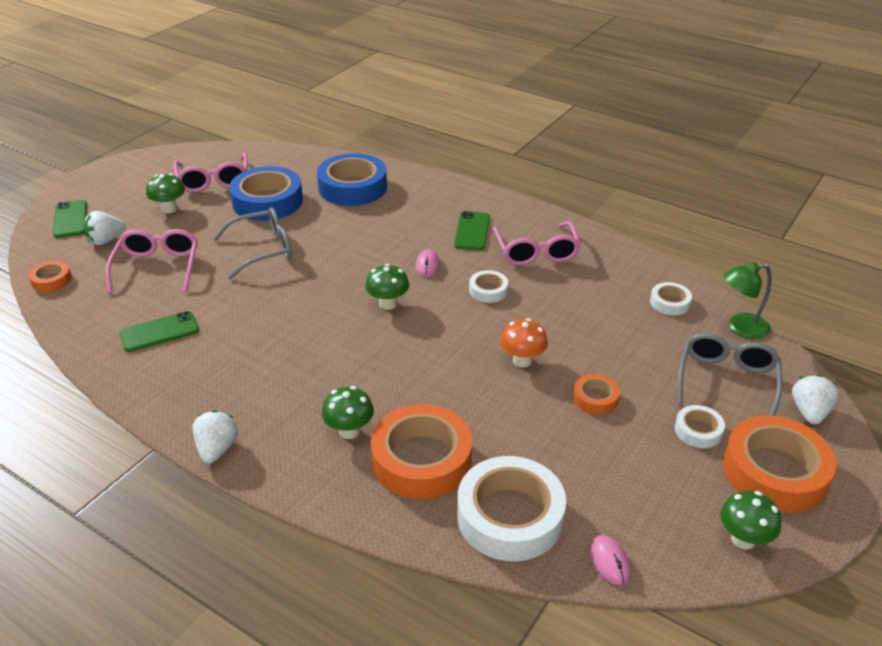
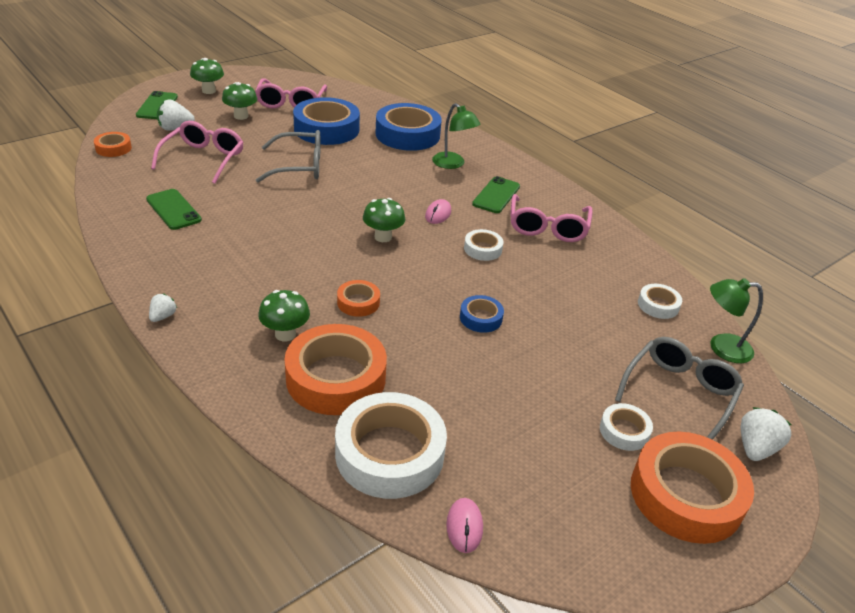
camera: 15 degrees right, 0 degrees up
green phone [119,311,199,352] -> green phone turned 60 degrees clockwise [146,189,202,230]
white strawberry [192,410,239,463] -> white strawberry [149,294,177,322], size x0.61
orange mushroom [500,318,548,367] -> blue tape [460,295,504,333]
orange tape [573,374,620,415] -> orange tape moved to [337,280,380,317]
green mushroom [720,491,782,550] -> green mushroom moved to [190,58,224,94]
none -> green lamp [432,103,480,169]

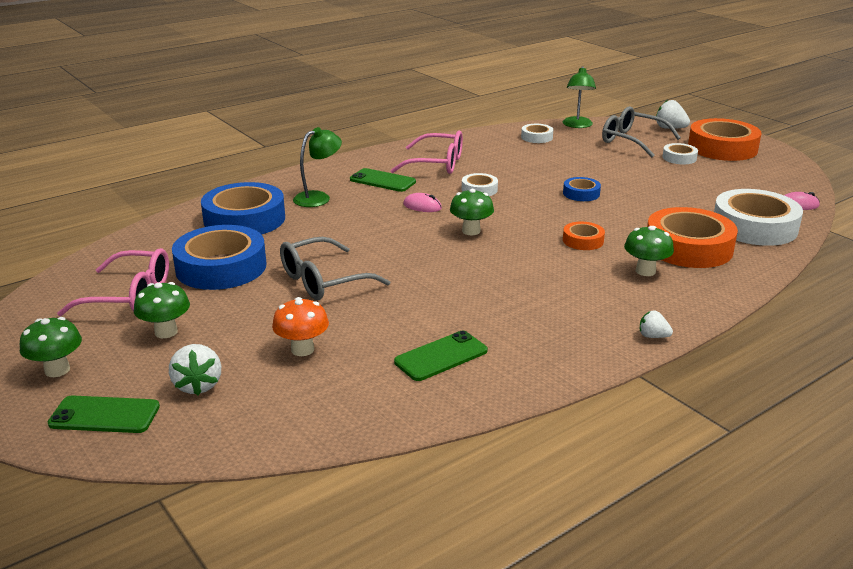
camera: 85 degrees left, 10 degrees down
orange tape [94,132,132,157] -> none
pink glasses [151,121,244,184] -> orange mushroom [272,297,329,356]
grey glasses [256,130,320,183] -> grey glasses turned 120 degrees counterclockwise [280,237,390,300]

